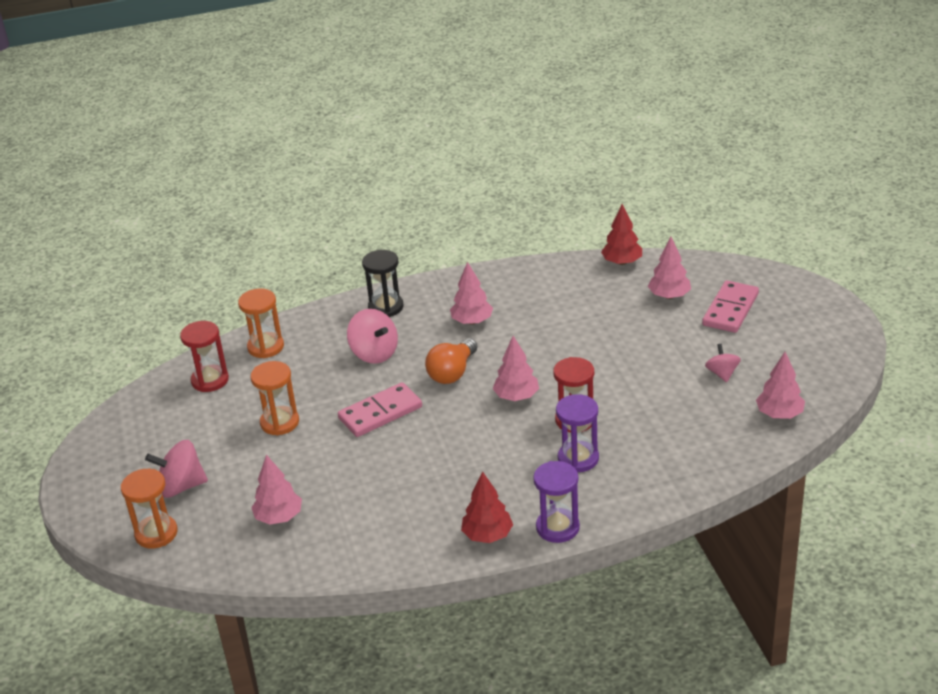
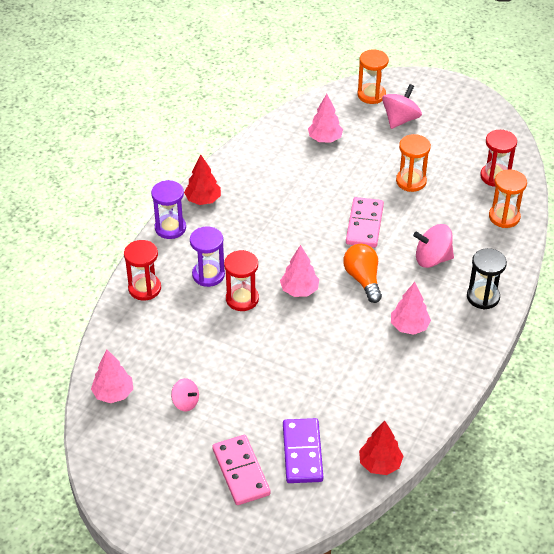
camera: 130 degrees right, 10 degrees up
pink tree [648,237,691,299] -> purple domino [283,418,323,483]
none -> red hourglass [124,240,161,301]

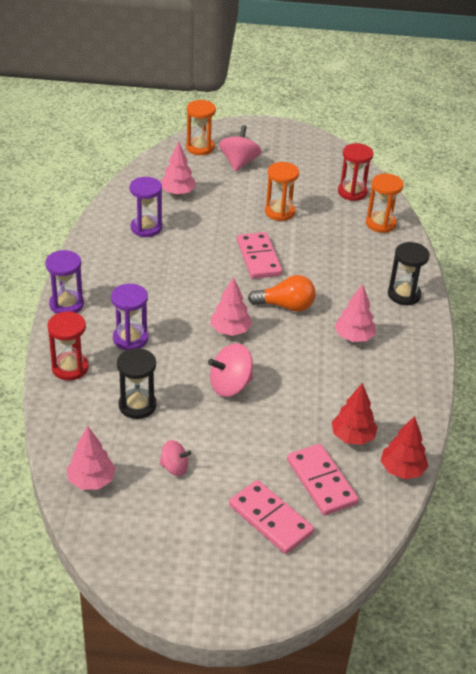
camera: 25 degrees left, 5 degrees down
red tree [184,155,221,205] -> red tree moved to [331,383,378,445]
red hourglass [224,250,259,311] -> none
purple domino [283,418,323,483] -> pink domino [287,444,359,516]
orange light bulb [343,244,382,303] -> orange light bulb turned 135 degrees clockwise [248,275,316,312]
pink spinning top [413,224,454,268] -> pink spinning top moved to [208,343,253,397]
none -> black hourglass [117,348,157,419]
none -> purple hourglass [130,177,162,237]

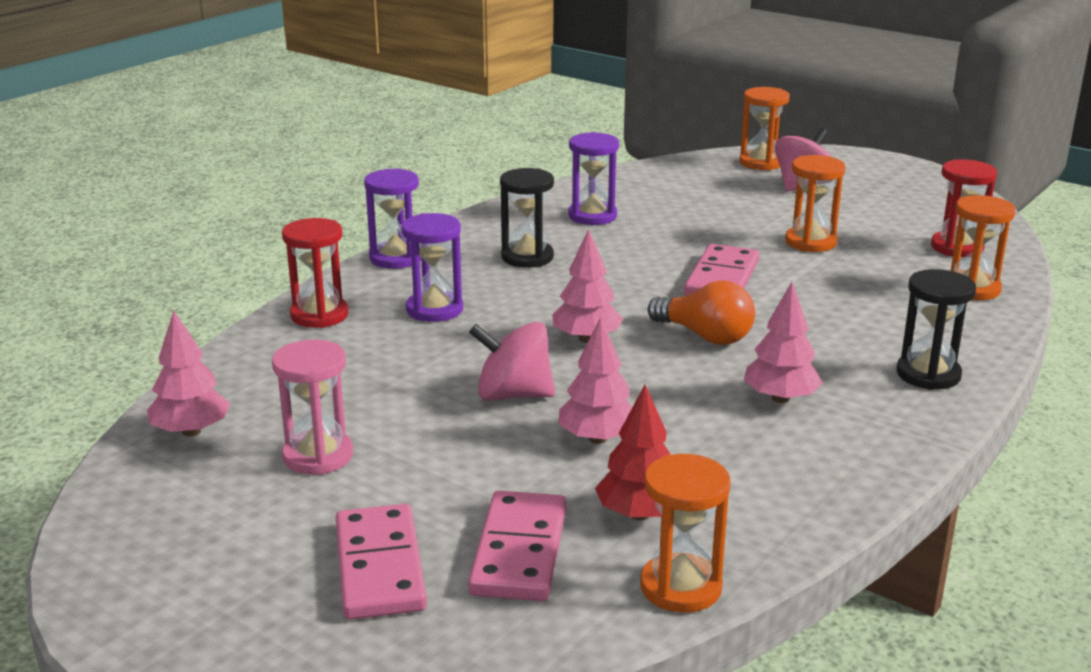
camera: 35 degrees right, 15 degrees down
black hourglass [117,348,157,419] -> black hourglass moved to [500,168,554,268]
pink spinning top [159,440,192,476] -> pink hourglass [272,340,353,475]
pink tree [161,142,196,195] -> pink tree moved to [558,317,632,444]
red tree [381,416,428,479] -> orange hourglass [640,454,731,613]

